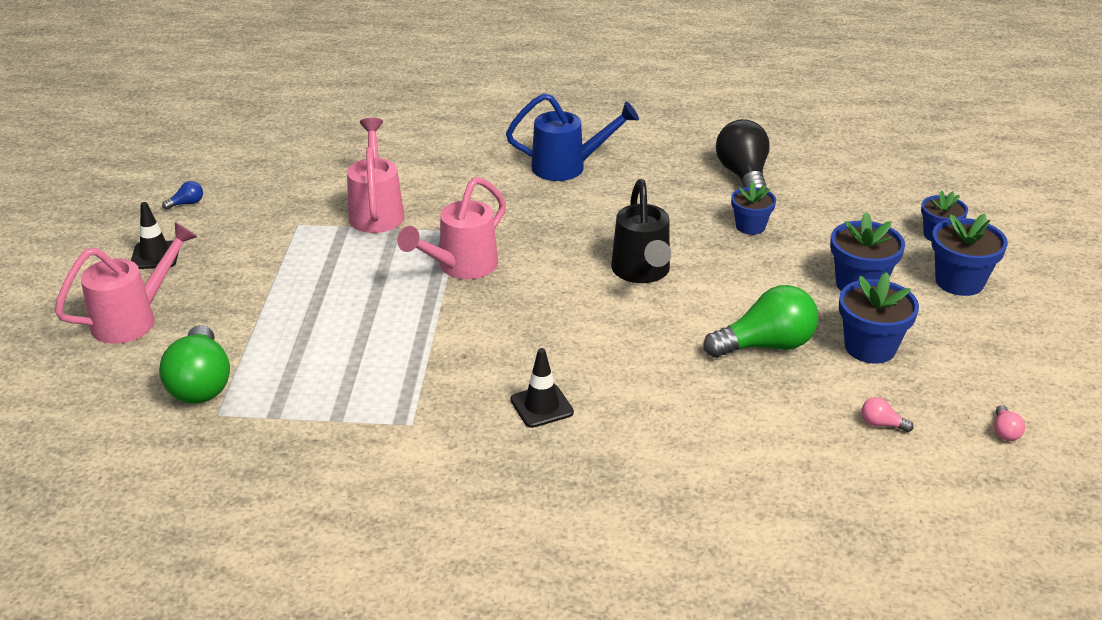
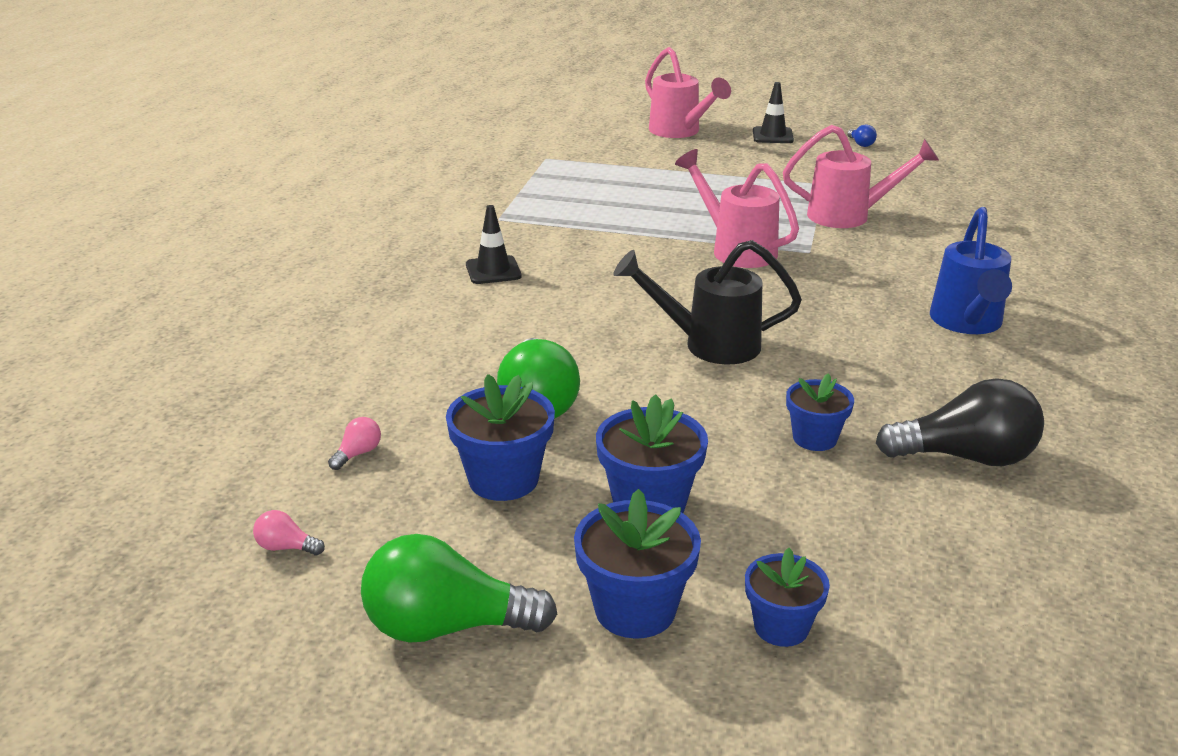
camera: 100 degrees right, 5 degrees down
green light bulb [159,325,230,404] -> green light bulb moved to [361,534,557,643]

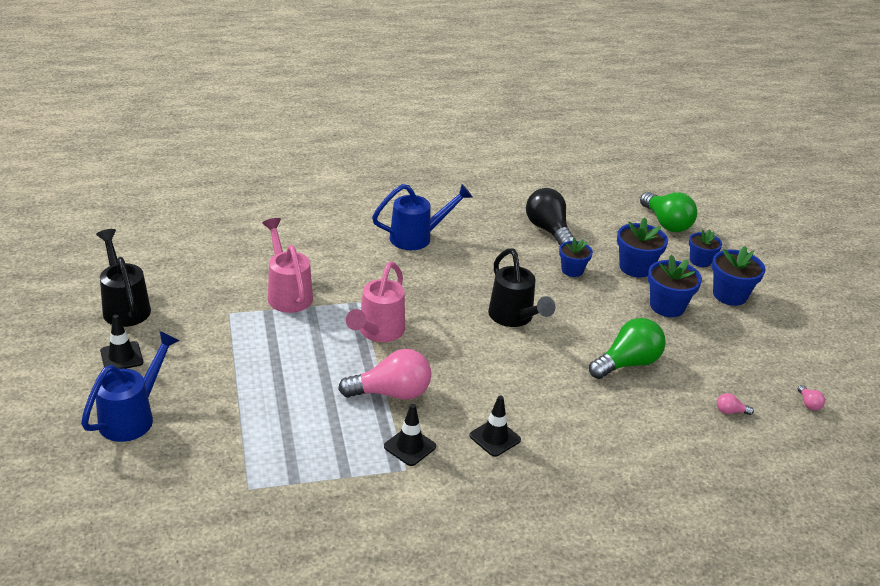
camera: 120 degrees left, 5 degrees up
green light bulb [361,534,557,643] -> green light bulb moved to [640,192,697,232]
blue flower pot [446,374,555,501] -> blue flower pot moved to [617,217,668,278]
pink watering can [645,47,731,138] -> blue watering can [81,331,180,442]
blue light bulb [847,124,877,147] -> black watering can [96,229,151,327]
none -> pink light bulb [338,349,431,400]
none -> black traffic cone [384,404,436,466]

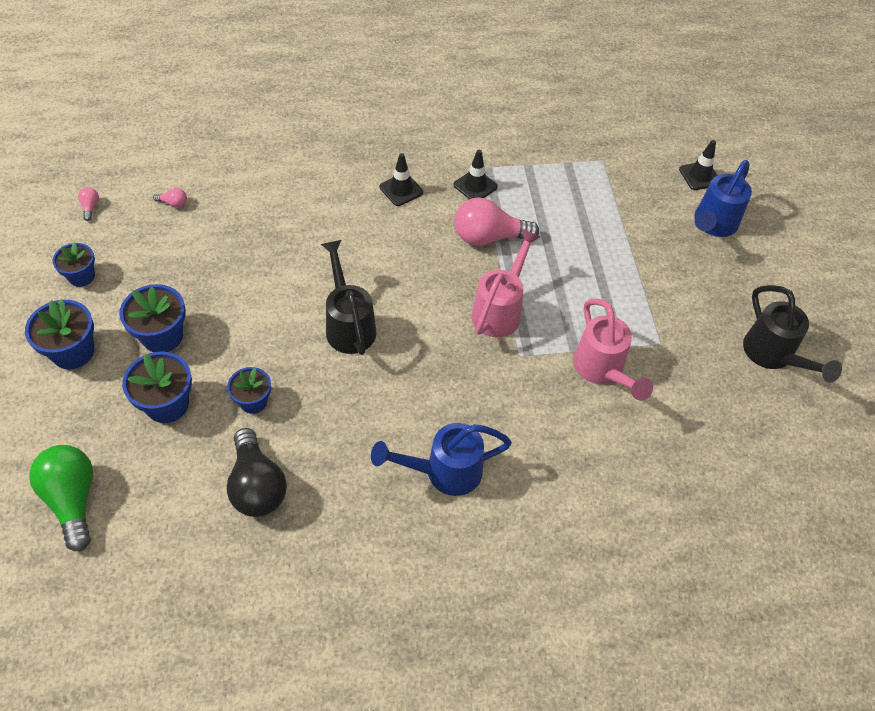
camera: 175 degrees left, 20 degrees up
black traffic cone [100,315,143,369] -> black traffic cone moved to [679,140,717,190]
green light bulb [589,318,666,379] -> none
blue flower pot [689,229,722,267] -> blue flower pot moved to [53,242,95,287]

